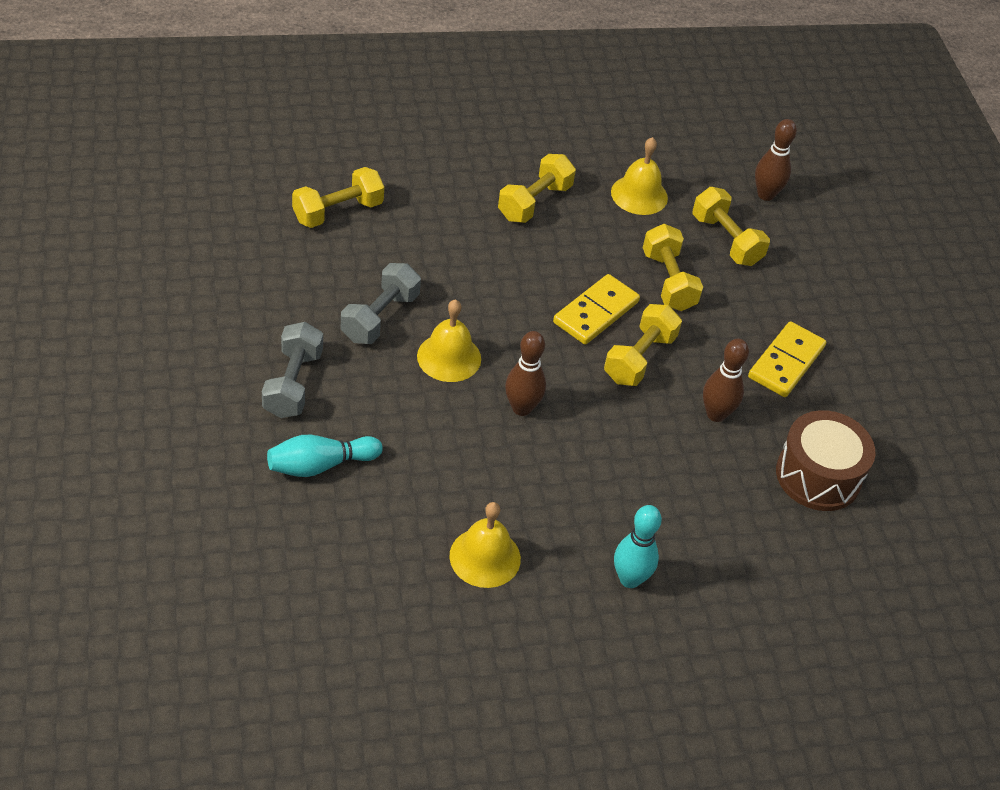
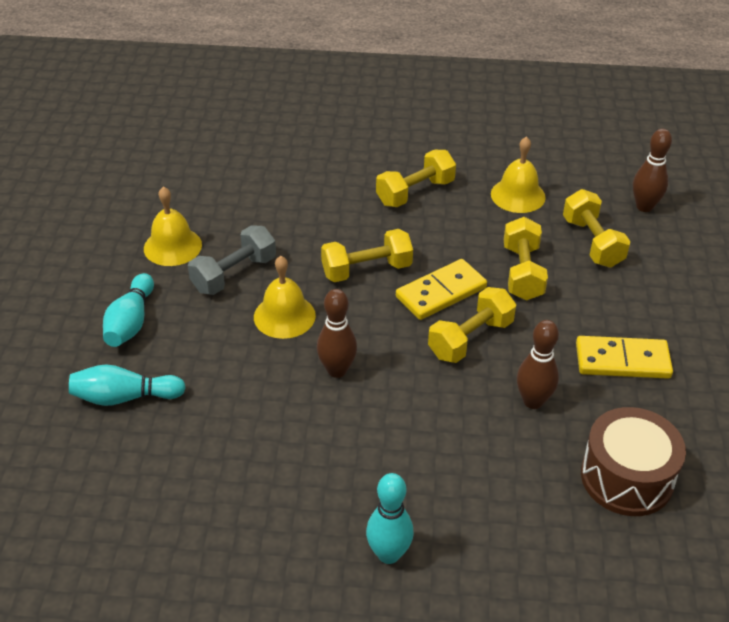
camera: 20 degrees right, 5 degrees down
grey dumbbell [262,322,323,418] -> turquoise bowling pin [103,273,154,347]
yellow dumbbell [292,167,384,228] -> yellow dumbbell moved to [321,229,413,282]
yellow bell [450,502,521,588] -> yellow bell moved to [144,186,202,266]
yellow domino [748,321,826,397] -> yellow domino turned 45 degrees clockwise [576,336,673,379]

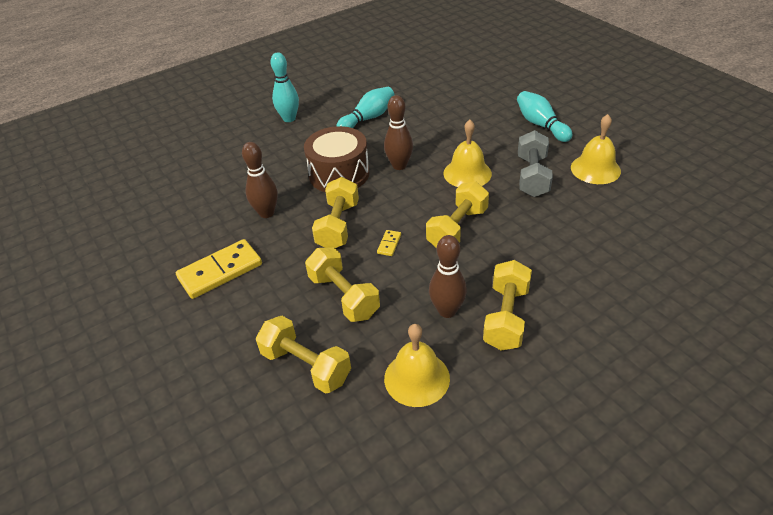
camera: 145 degrees right, 0 degrees up
turquoise bowling pin [69,364,186,406] -> turquoise bowling pin moved to [336,87,395,128]
yellow domino [396,259,487,320] -> yellow domino [377,230,401,256], size x0.43
brown drum [581,407,686,516] -> brown drum moved to [304,126,370,192]
brown bowling pin [633,129,672,212] -> brown bowling pin moved to [429,235,467,318]

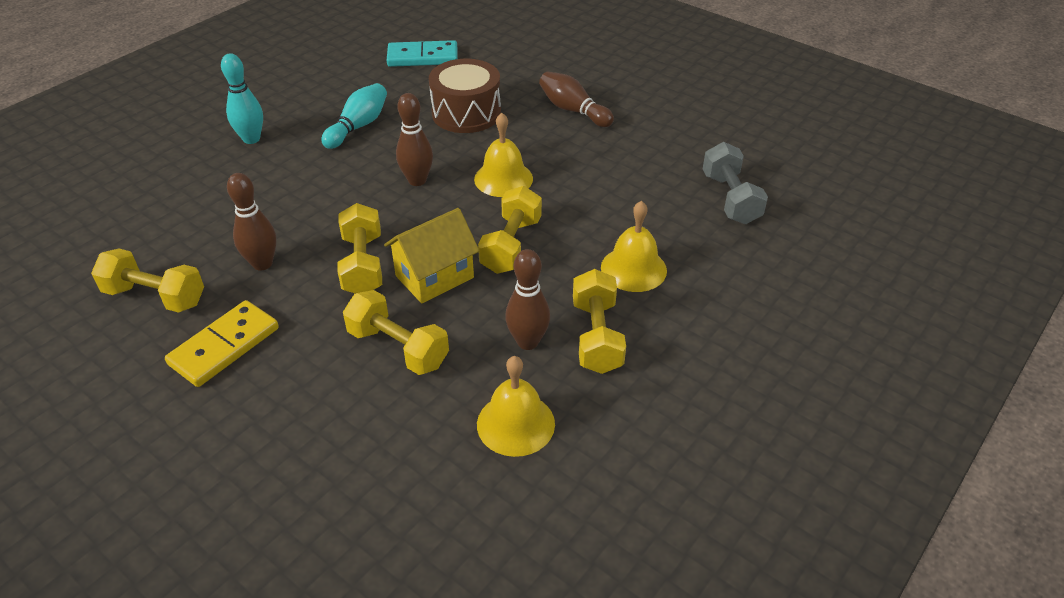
camera: 20 degrees left, 0 degrees up
yellow dumbbell [256,316,351,394] -> yellow dumbbell moved to [91,248,204,313]
brown drum [304,126,370,192] -> brown drum moved to [429,59,501,133]
yellow domino [377,230,401,256] -> yellow house [384,208,479,303]
turquoise bowling pin [517,91,573,142] -> brown bowling pin [539,71,614,127]
grey dumbbell [518,130,553,197] -> grey dumbbell moved to [703,142,768,224]
yellow bell [571,114,621,184] -> yellow bell moved to [601,201,667,292]
none -> turquoise domino [387,40,458,67]

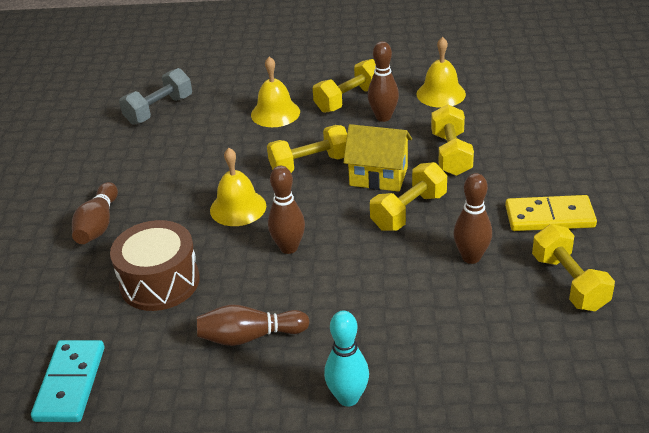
camera: 125 degrees left, 5 degrees down
turquoise bowling pin [321,83,387,149] -> brown bowling pin [197,304,310,346]
turquoise domino [387,40,458,67] -> turquoise domino turned 45 degrees clockwise [31,340,104,422]

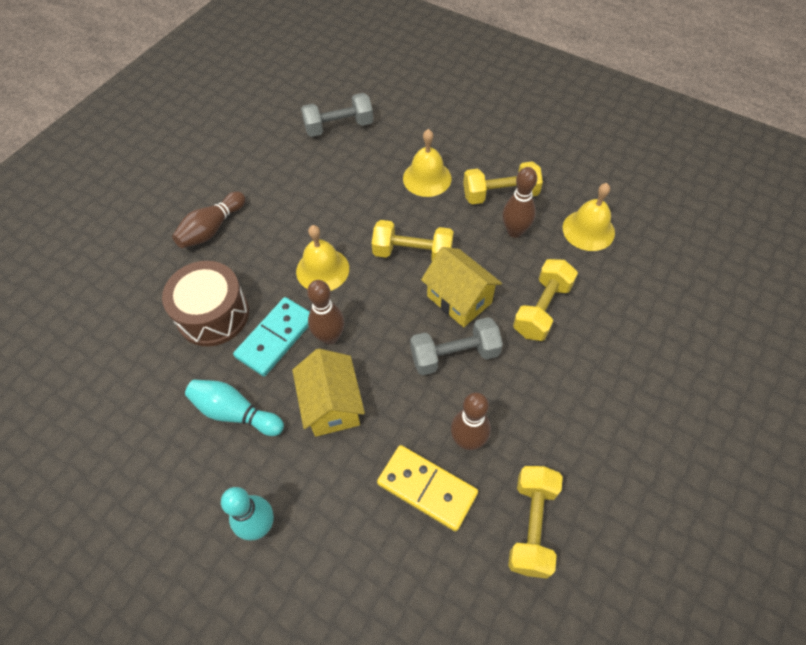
camera: 30 degrees right, 20 degrees up
turquoise domino [31,340,104,422] -> turquoise domino moved to [233,297,310,376]
brown bowling pin [197,304,310,346] -> turquoise bowling pin [185,379,284,436]
yellow dumbbell [370,162,447,231] -> grey dumbbell [410,317,503,375]
yellow domino [505,195,597,231] -> yellow domino moved to [377,445,478,531]
none -> yellow house [292,349,365,437]

